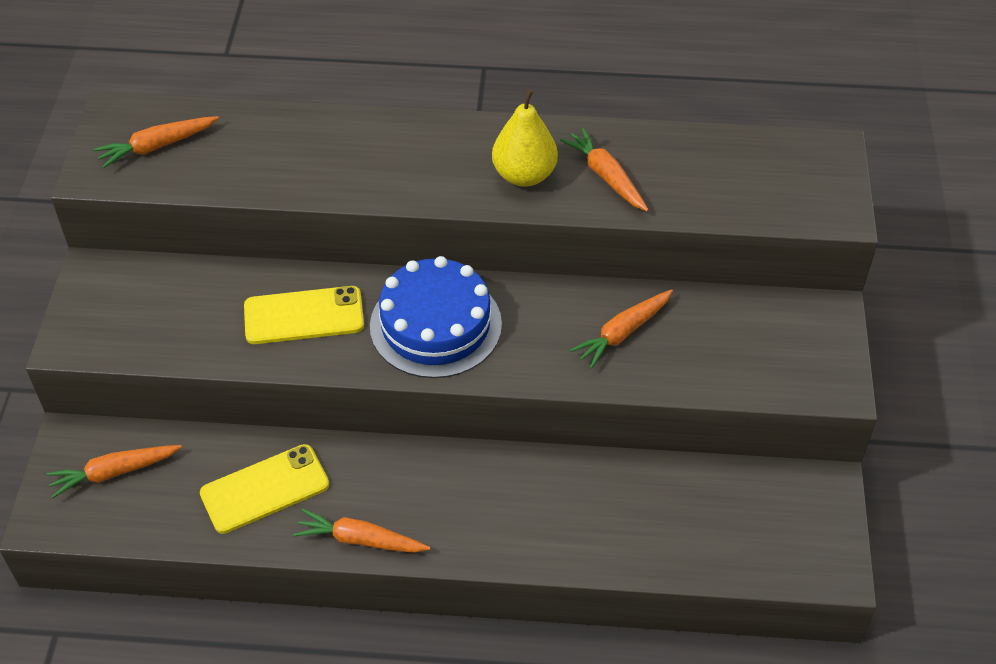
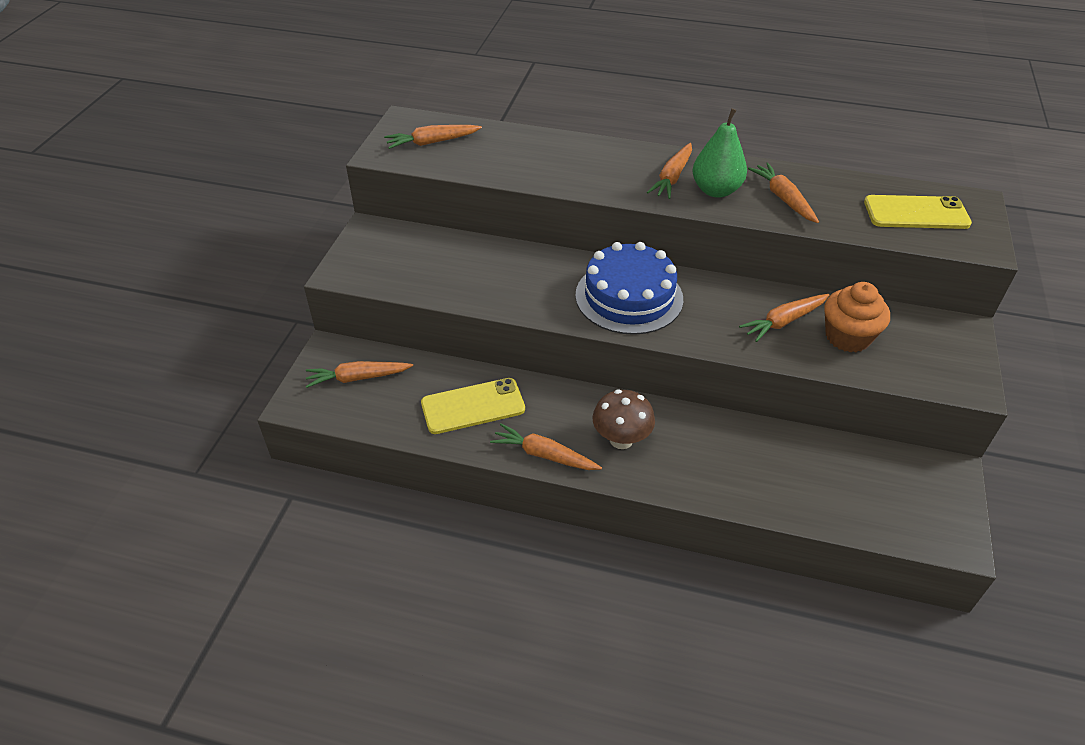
camera: 10 degrees right, 5 degrees down
yellow phone [244,286,364,344] -> yellow phone moved to [864,195,972,229]
yellow pear [492,89,558,187] -> green pear [692,108,747,198]
none -> brown mushroom [592,389,655,449]
none -> orange carrot [647,143,692,199]
none -> orange cupcake [824,282,890,353]

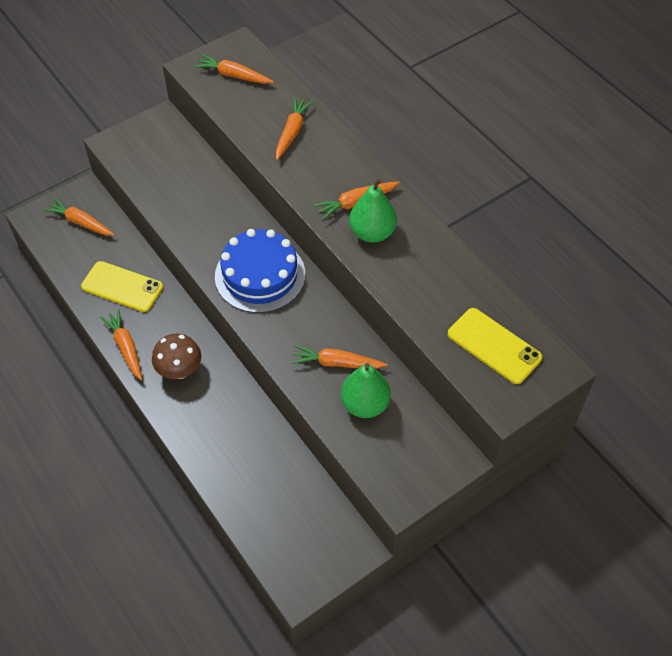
camera: 40 degrees right, 10 degrees up
orange carrot [748,163,819,223] -> orange carrot moved to [276,97,313,160]
orange cupcake [824,282,890,353] -> green pear [341,363,391,418]

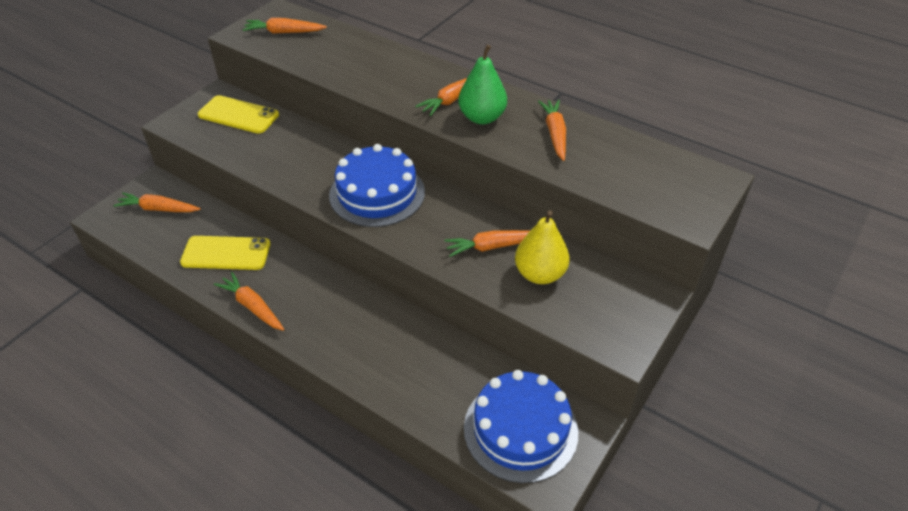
camera: 20 degrees left, 10 degrees down
brown mushroom [152,334,201,379] -> none
orange carrot [276,97,313,160] -> orange carrot moved to [538,100,566,161]
green pear [341,363,391,418] -> yellow pear [515,210,570,284]
yellow phone [448,308,542,384] -> yellow phone moved to [198,95,279,134]
none -> blue cake [464,370,578,483]

